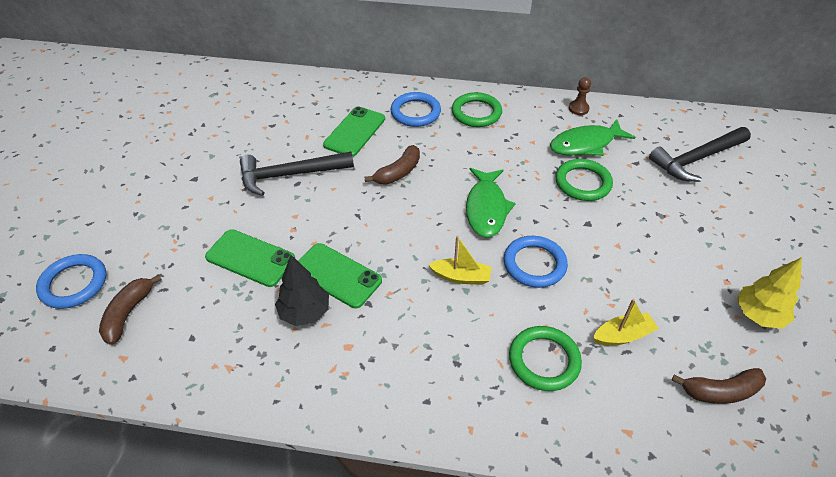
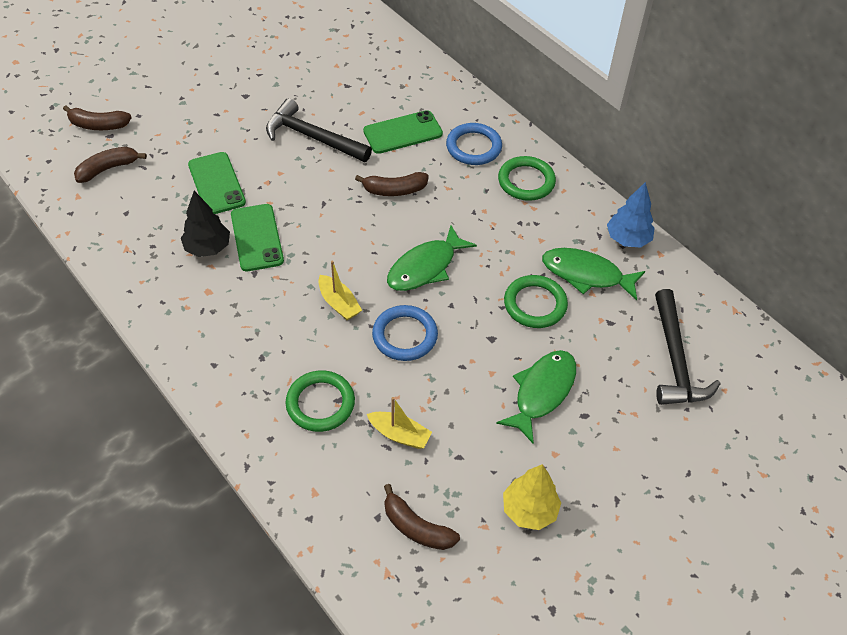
camera: 40 degrees right, 5 degrees up
blue ring [36,254,106,309] -> brown banana [63,105,132,130]
brown pawn [569,77,591,115] -> blue tree [607,182,655,247]
black hammer [649,127,751,182] -> black hammer turned 105 degrees counterclockwise [655,289,720,405]
none -> green fish [496,350,576,443]

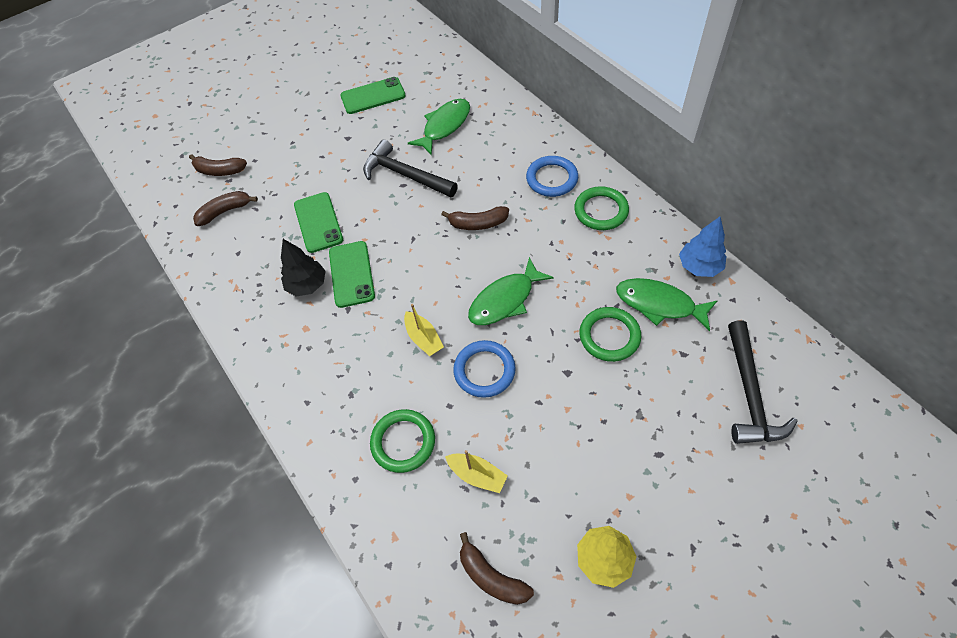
camera: 10 degrees right, 5 degrees up
green phone [363,110,443,154] -> green phone moved to [340,77,406,114]
green fish [496,350,576,443] -> green fish moved to [408,99,470,155]

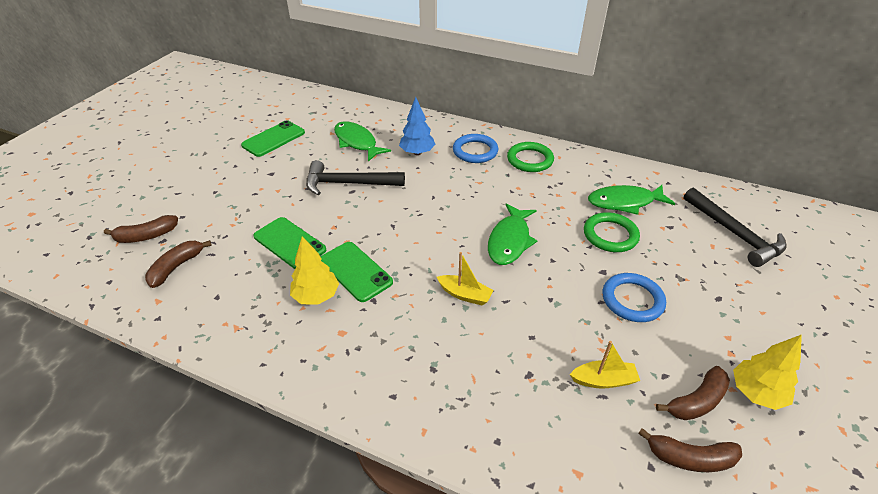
camera: 35 degrees left, 15 degrees down
black tree [281,239,326,297] -> yellow tree [290,236,339,305]
green ring [370,409,435,473] -> none
green fish [408,99,470,155] -> green fish turned 45 degrees counterclockwise [334,121,391,162]
brown banana [441,206,509,230] -> brown banana moved to [656,366,730,420]
blue ring [453,340,516,398] -> blue ring moved to [603,273,666,322]
blue tree [679,217,726,277] -> blue tree moved to [399,97,436,155]

